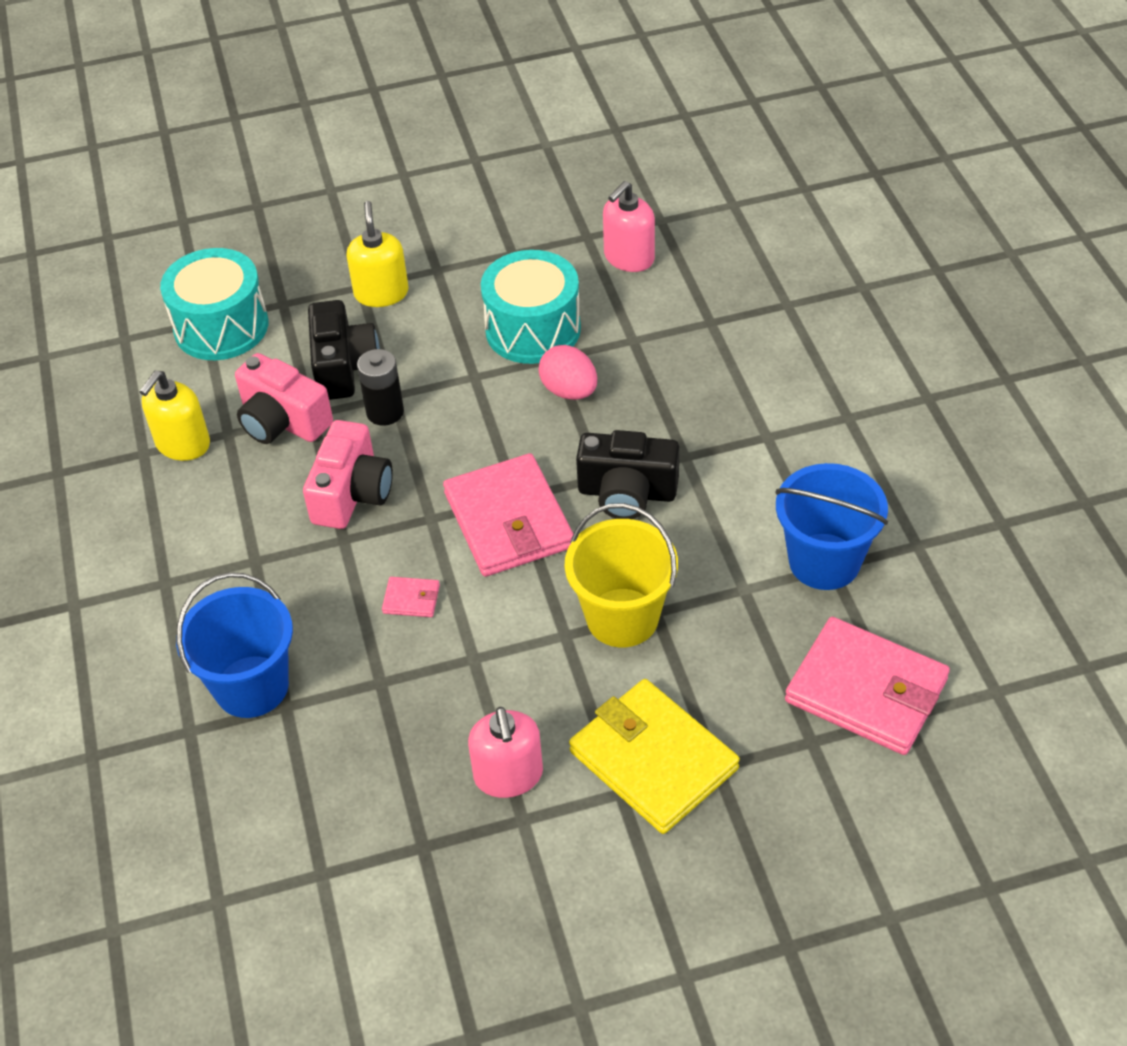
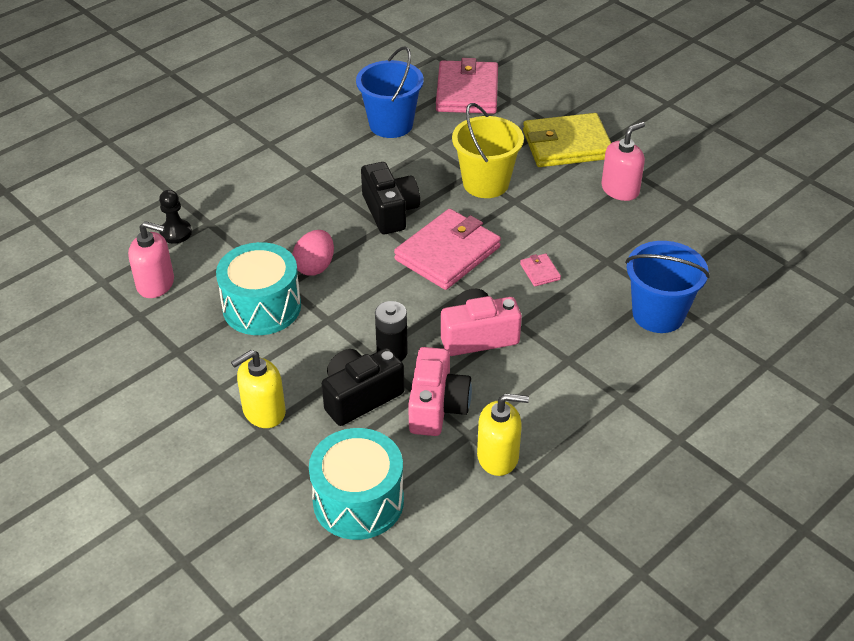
camera: 120 degrees left, 5 degrees down
yellow wallet [569,679,740,834] -> yellow wallet turned 60 degrees clockwise [523,113,611,167]
none -> black pawn [159,190,192,244]

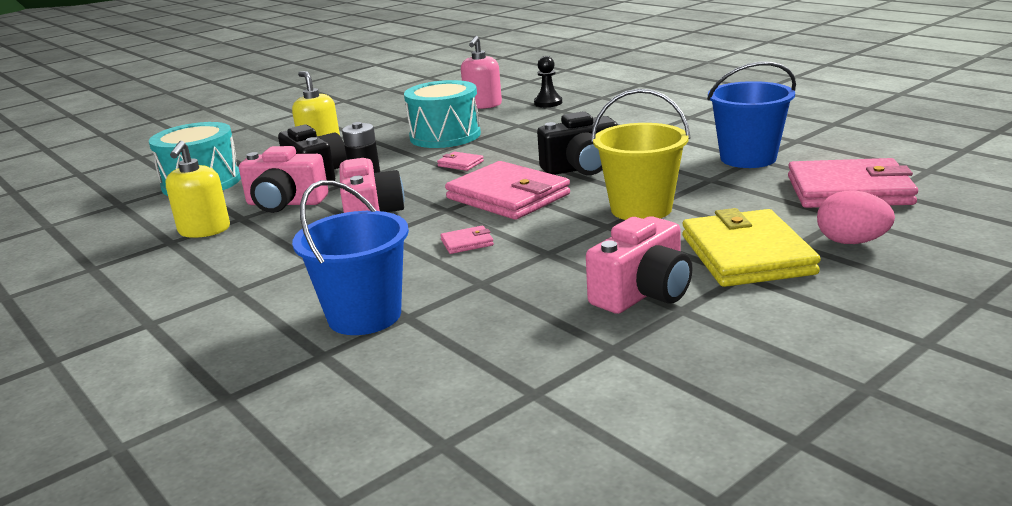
camera: 95 degrees right, 20 degrees down
pink egg [292,230,334,276] -> pink egg moved to [817,191,895,244]
pink soap dispenser [601,122,645,201] -> pink camera [586,216,693,314]
none -> pink wallet [437,152,484,171]

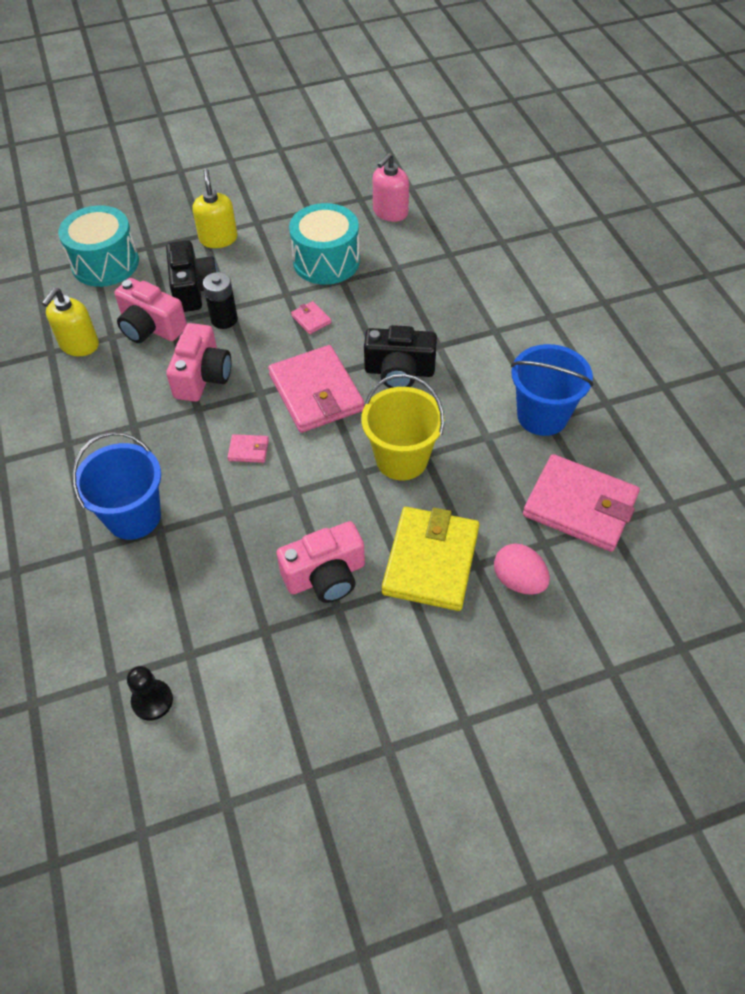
camera: 20 degrees right, 30 degrees up
black pawn [534,56,562,107] -> black pawn moved to [127,666,173,721]

